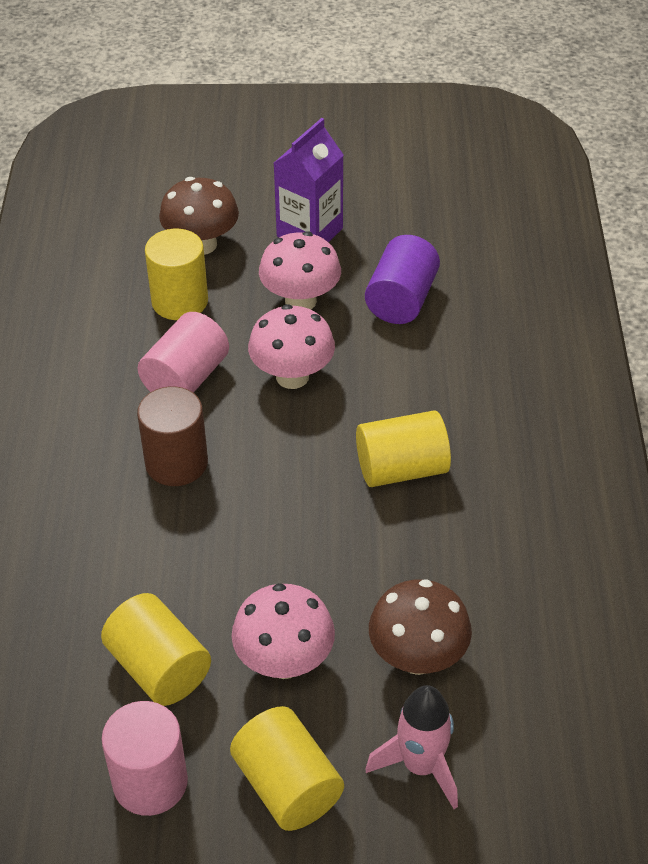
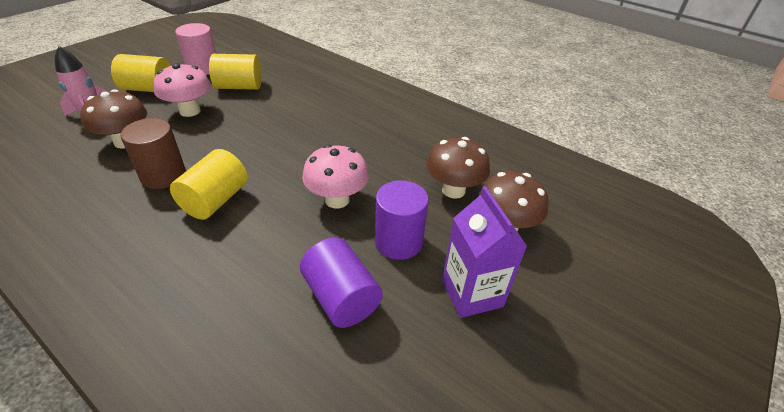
camera: 125 degrees right, 5 degrees down
pink cylinder [137,312,229,393] -> none
brown cylinder [137,386,208,486] -> brown cylinder moved to [120,118,186,189]
yellow cylinder [145,229,208,320] -> brown mushroom [426,137,490,199]
pink mushroom [259,231,341,310] -> purple cylinder [375,180,429,260]

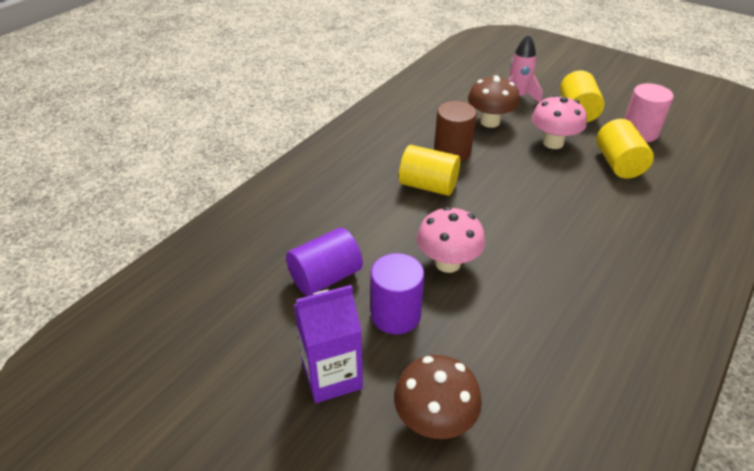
camera: 90 degrees right, 0 degrees up
brown mushroom [426,137,490,199] -> none

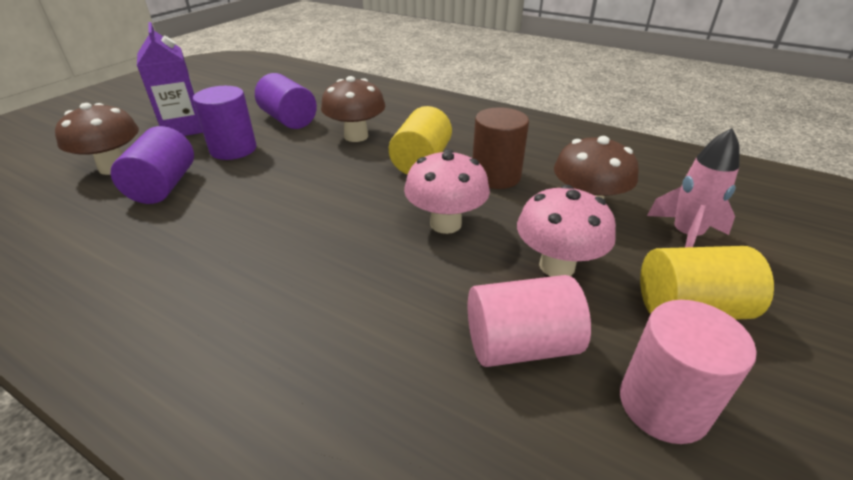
camera: 85 degrees right, 5 degrees down
pink mushroom [417,207,485,273] -> pink mushroom moved to [404,149,490,234]
yellow cylinder [596,119,654,179] -> pink cylinder [468,275,591,367]
none -> purple cylinder [110,126,194,204]
none -> brown mushroom [321,76,385,142]

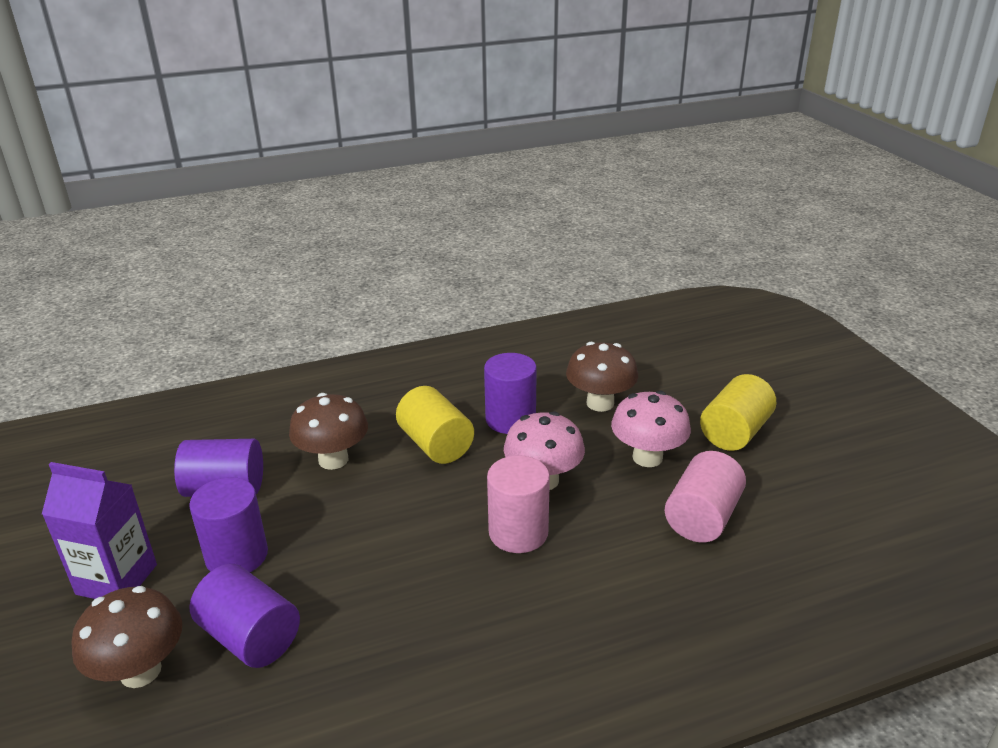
camera: 50 degrees left, 5 degrees down
brown cylinder [473,107,529,189] -> purple cylinder [484,353,537,434]
pink cylinder [620,300,756,444] -> pink cylinder moved to [487,455,550,553]
pink rocket [647,128,740,247] -> none

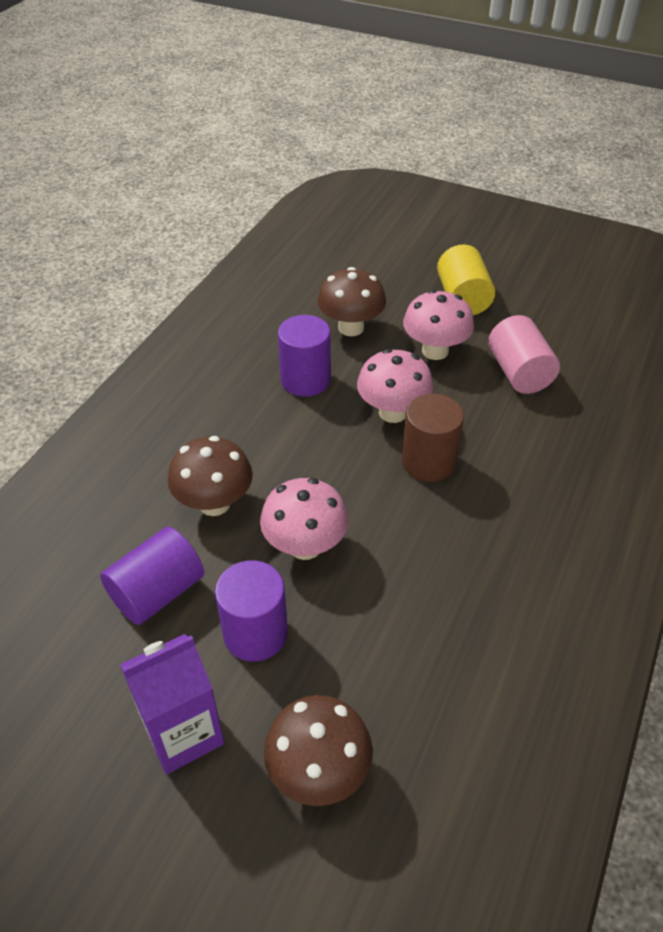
camera: 45 degrees left, 15 degrees up
purple cylinder [190,564,300,668] -> none
yellow cylinder [396,386,474,464] -> none
pink cylinder [487,455,550,553] -> brown cylinder [402,394,464,482]
none -> pink mushroom [260,478,348,560]

